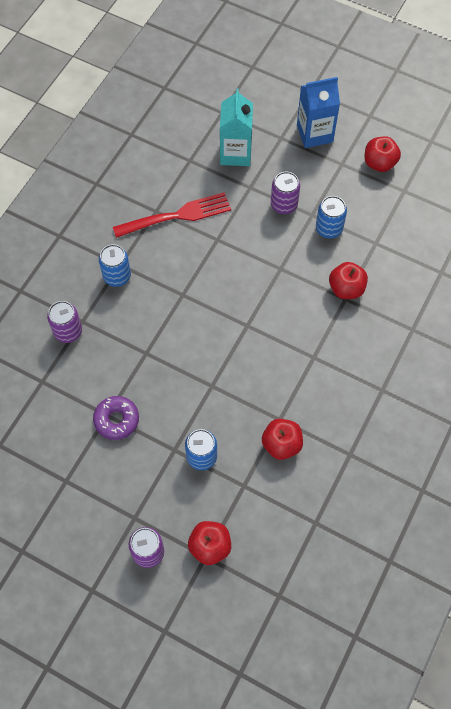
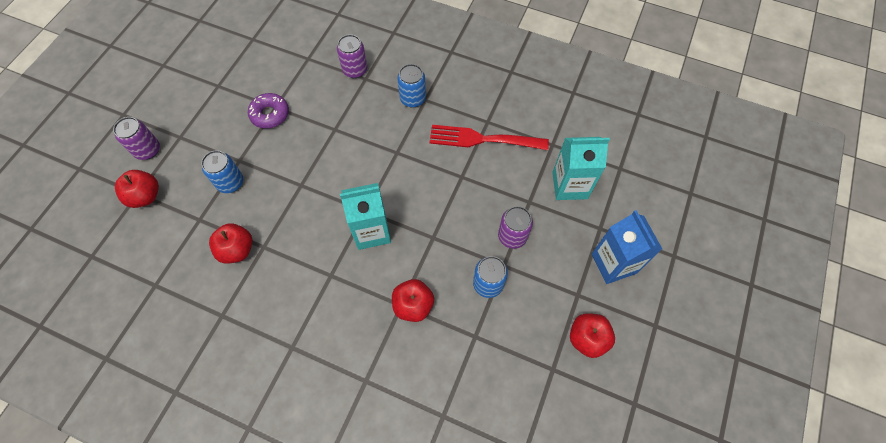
camera: 85 degrees right, 0 degrees up
red fork [113,192,231,238] -> red fork turned 120 degrees clockwise [430,125,549,150]
none -> turquoise carton [340,183,391,250]

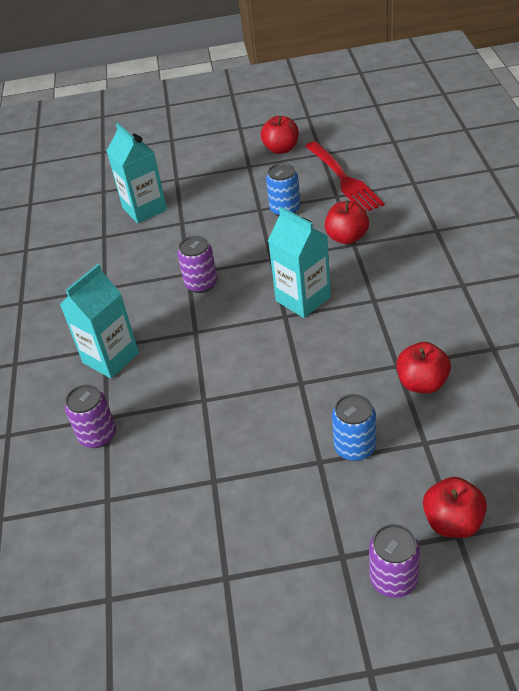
camera: 115 degrees left, 20 degrees down
purple donut [248,93,289,129] -> none
blue can [397,64,426,108] -> turquoise carton [60,264,139,379]
red fork [430,125,549,150] -> red fork moved to [305,141,385,213]
purple can [498,206,533,249] -> purple can moved to [177,236,217,293]
blue carton [592,210,662,284] -> none

